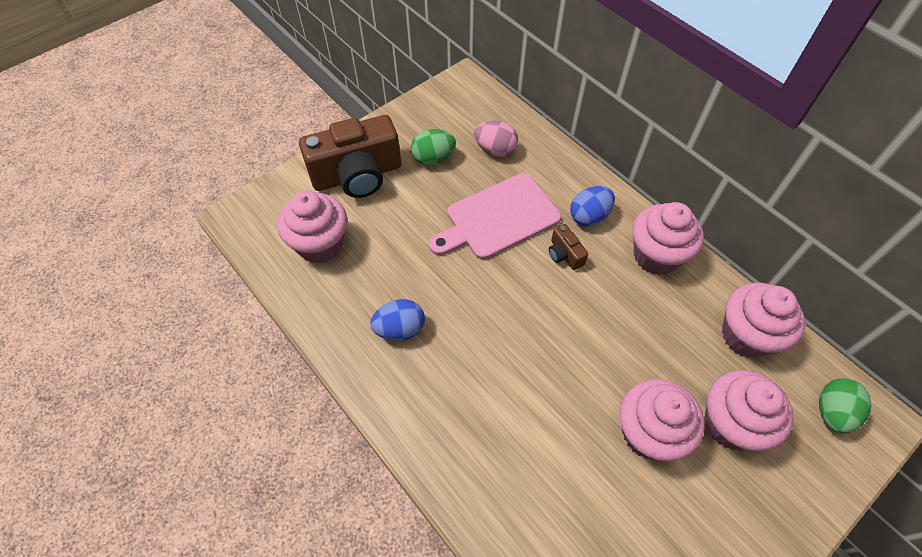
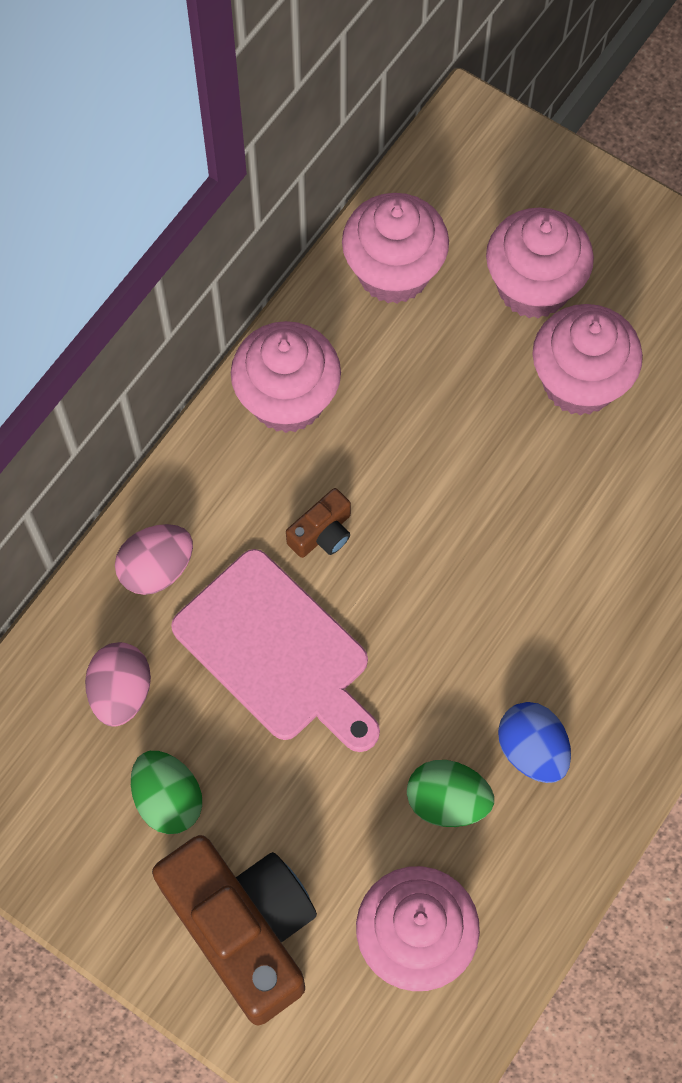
camera: 105 degrees left, 10 degrees up
blue egg [570,186,615,226] -> none
green egg [819,378,871,433] -> green egg moved to [407,760,494,827]
none -> pink egg [115,524,193,595]

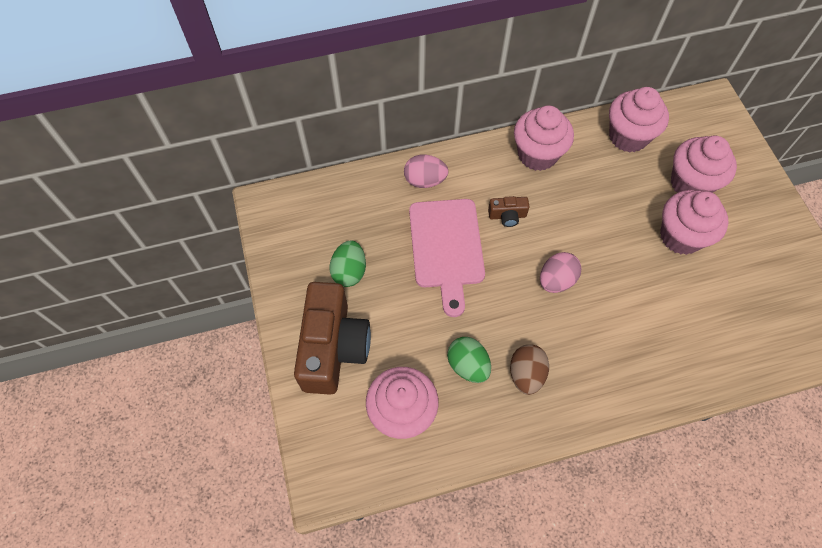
camera: 40 degrees right, 5 degrees down
pink egg [85,642,151,727] -> pink egg moved to [540,252,582,293]
blue egg [498,702,571,783] -> brown egg [510,344,549,395]

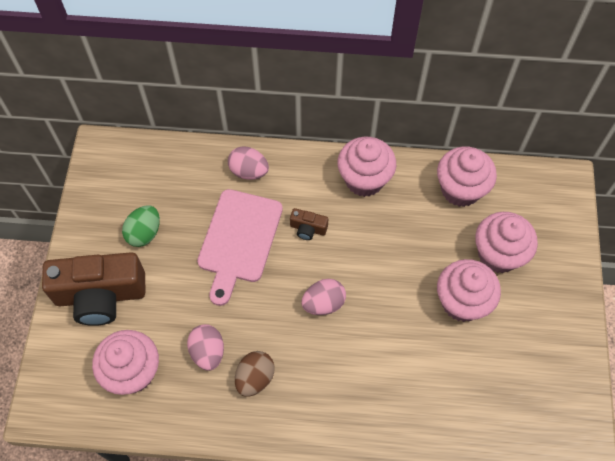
camera: 20 degrees right, 0 degrees up
brown camera [294,282,371,395] -> brown camera turned 60 degrees clockwise [42,252,145,326]
green egg [447,337,491,383] -> pink egg [187,324,224,371]

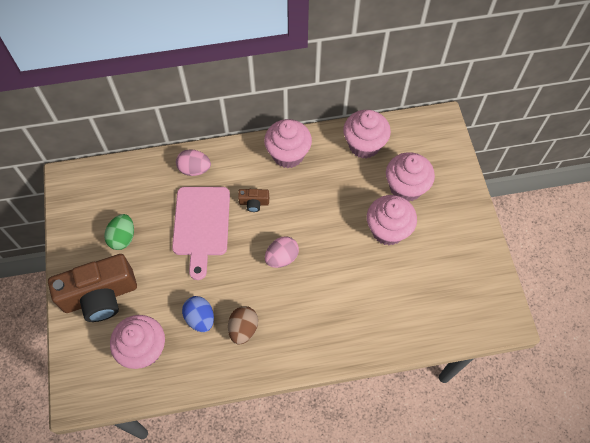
camera: 15 degrees left, 0 degrees up
pink egg [187,324,224,371] -> blue egg [182,296,214,332]

